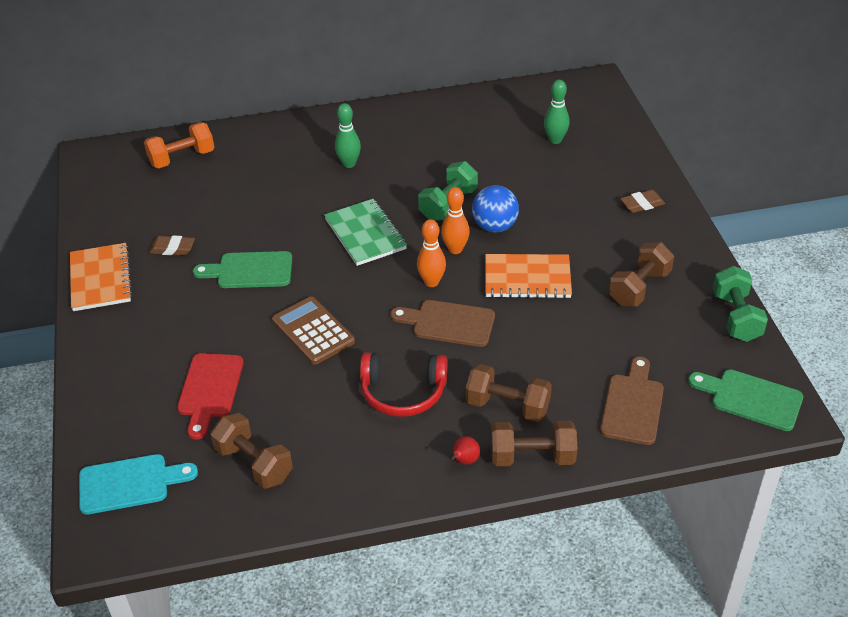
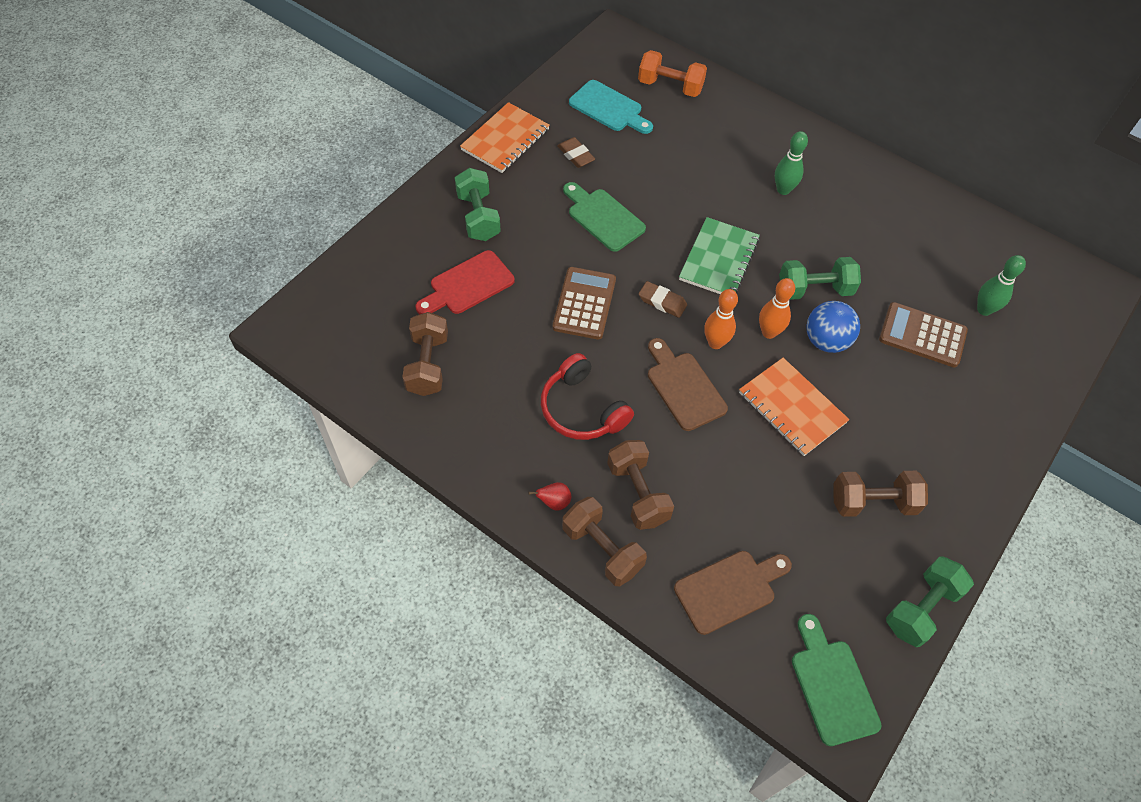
camera: 45 degrees right, 15 degrees up
turquoise cutting board [79,454,198,515] -> turquoise cutting board moved to [569,80,653,134]
brown eraser [620,190,665,213] -> brown eraser moved to [639,281,687,318]
none -> green dumbbell [455,168,501,241]
none -> brown calculator [879,302,968,367]

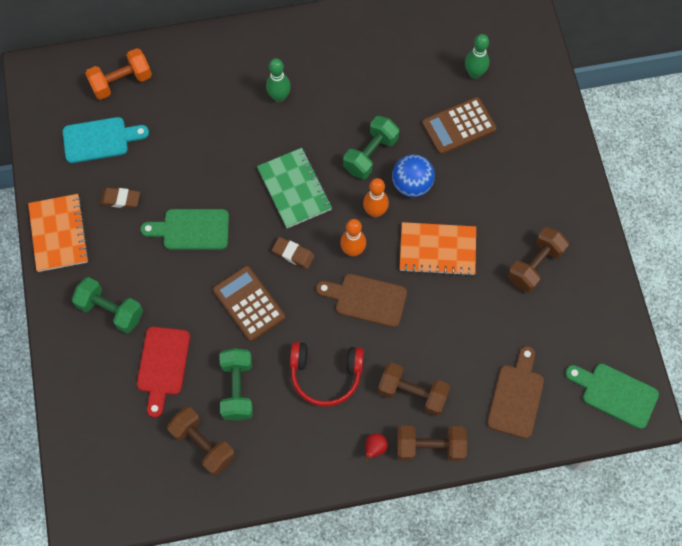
camera: 45 degrees left, 10 degrees up
brown eraser [639,281,687,318] -> brown eraser turned 45 degrees clockwise [272,237,315,269]
green dumbbell [886,556,974,647] -> green dumbbell moved to [220,348,253,421]

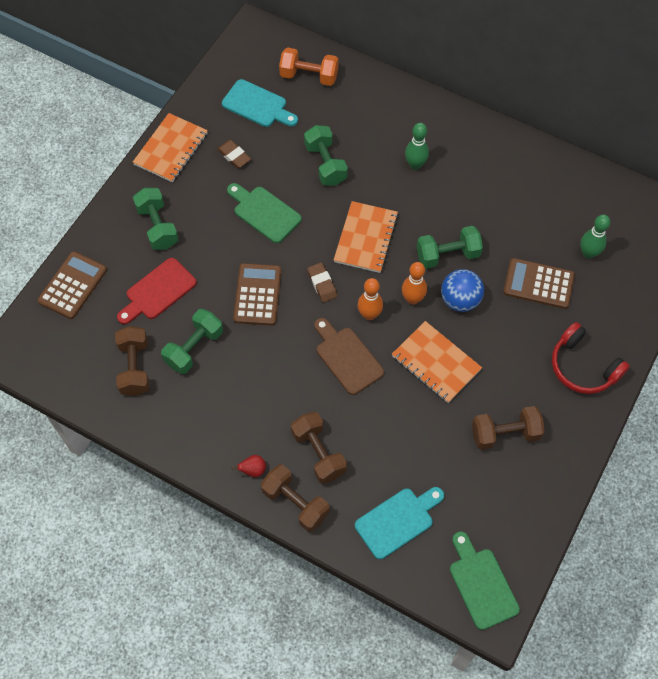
camera: 40 degrees right, 5 degrees down
green notebook [257,148,332,228] -> orange notebook [334,201,398,273]
red headphones [290,342,364,407] -> red headphones moved to [552,322,630,394]
brown cutting board [487,346,544,438] -> turquoise cutting board [355,487,444,559]
none -> brown calculator [38,251,107,319]
none -> green dumbbell [304,125,348,186]

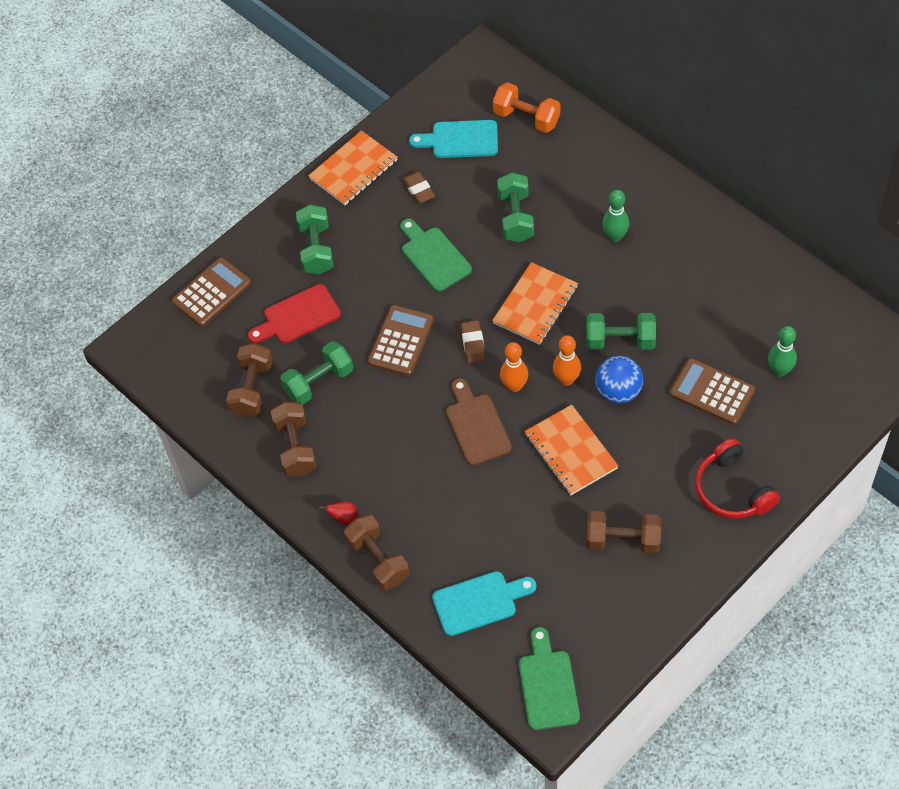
camera: 20 degrees right, 5 degrees down
turquoise cutting board [222,79,298,127] -> turquoise cutting board turned 135 degrees clockwise [409,120,498,158]
brown dumbbell [291,412,347,484] -> brown dumbbell moved to [271,402,317,476]

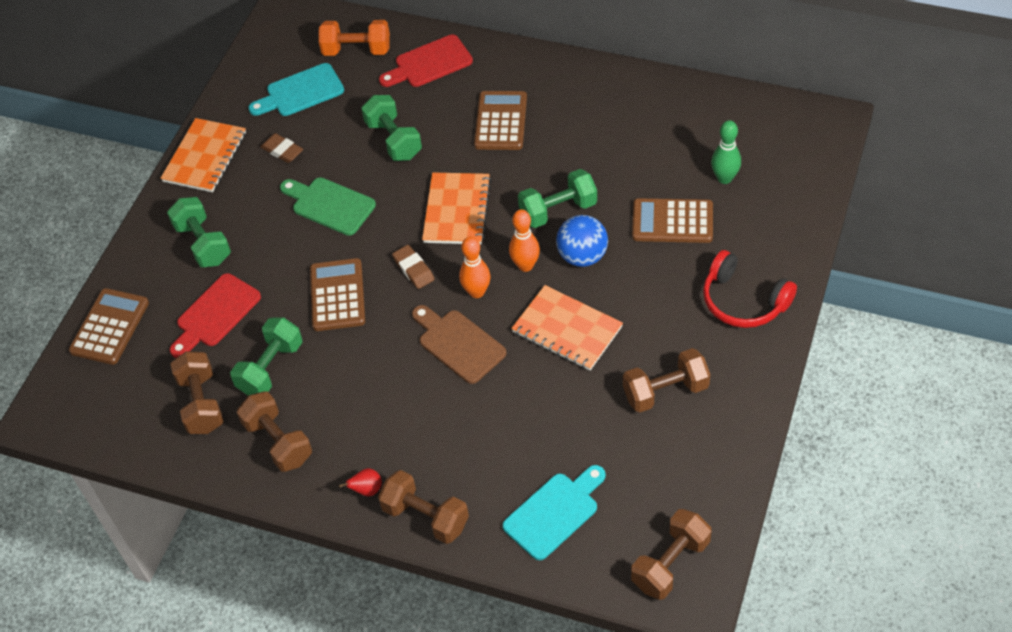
camera: 25 degrees left, 5 degrees down
green cutting board [519,627,580,730] -> brown dumbbell [631,509,711,600]
green bowling pin [602,190,629,242] -> brown calculator [474,91,527,150]
none -> red cutting board [379,35,473,87]

